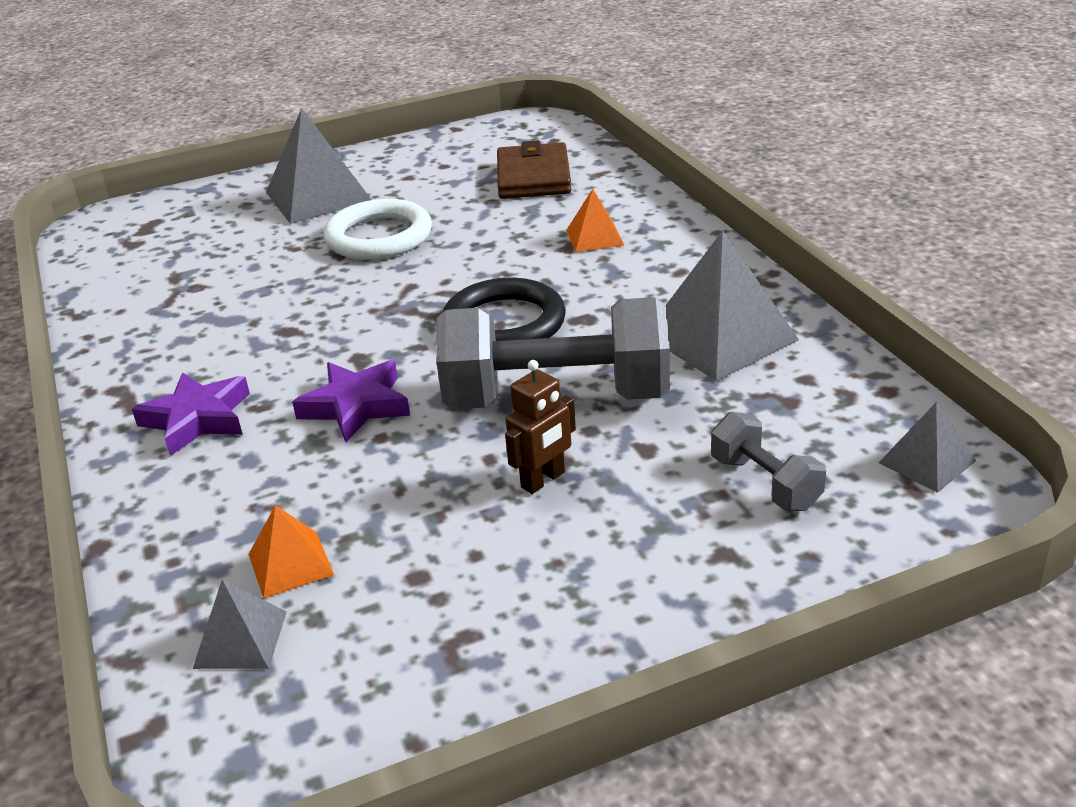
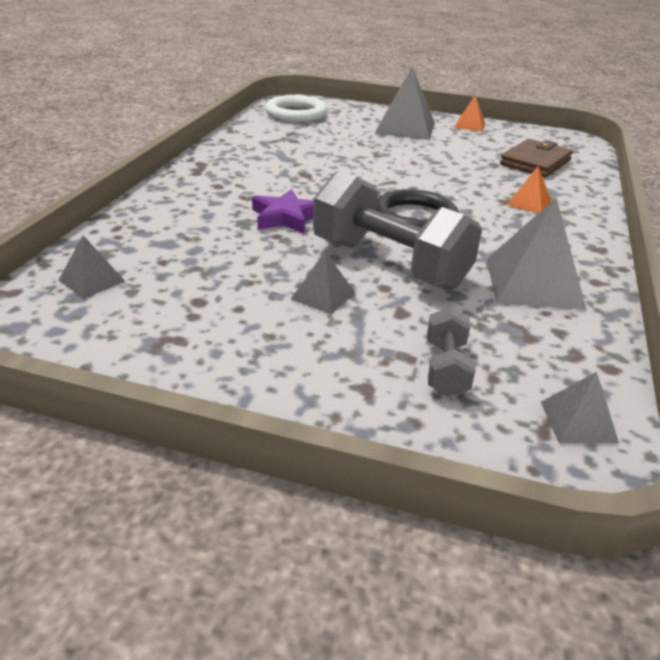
camera: 35 degrees right, 0 degrees up
purple star [132,372,250,456] -> none
orange pyramid [249,505,334,599] -> orange pyramid moved to [455,95,485,132]
white ring [324,199,432,260] -> white ring moved to [265,95,327,122]
brown robot [505,360,576,494] -> grey pyramid [291,251,355,314]

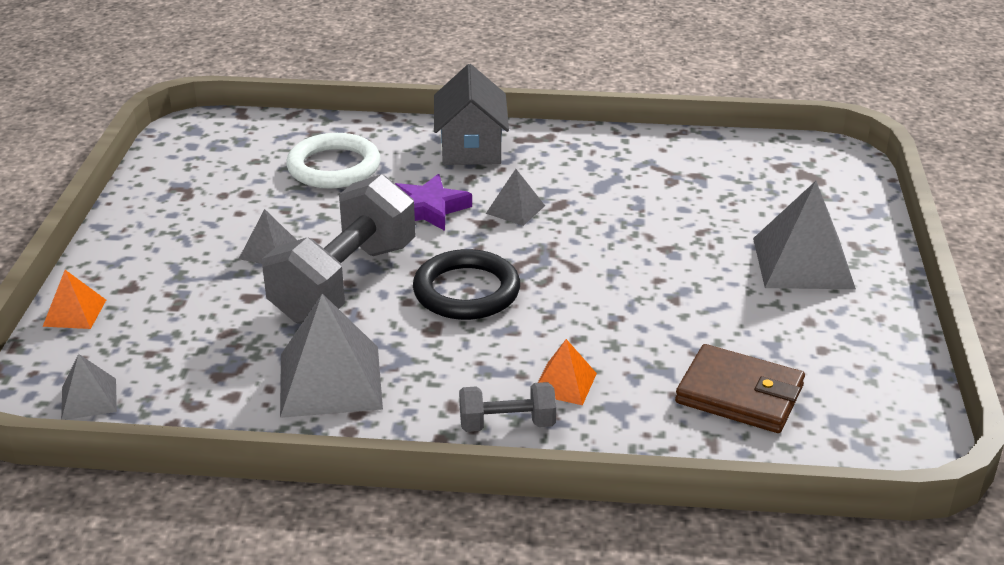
camera: 80 degrees right, 0 degrees up
grey pyramid [59,235,125,298] -> grey pyramid moved to [486,169,545,226]
white ring [265,95,327,122] -> white ring moved to [286,133,380,188]
grey dumbbell [427,307,475,397] -> grey dumbbell moved to [459,382,556,432]
orange pyramid [455,95,485,132] -> orange pyramid moved to [42,270,106,329]
none -> grey house [434,64,509,165]

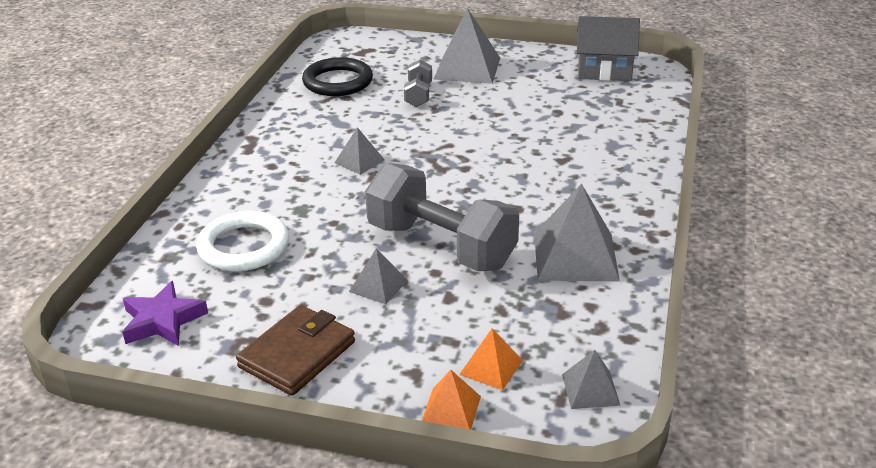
camera: 80 degrees left, 0 degrees up
purple star [395,174,472,231] -> purple star moved to [122,281,208,346]
black ring [413,249,520,320] -> black ring moved to [302,57,373,96]
grey house [434,64,509,165] -> grey house moved to [577,16,640,81]
grey dumbbell [459,382,556,432] -> grey dumbbell moved to [404,60,432,107]
orange pyramid [538,339,597,405] -> orange pyramid moved to [459,328,523,390]
brown wallet [675,344,805,433] -> brown wallet moved to [236,305,355,396]

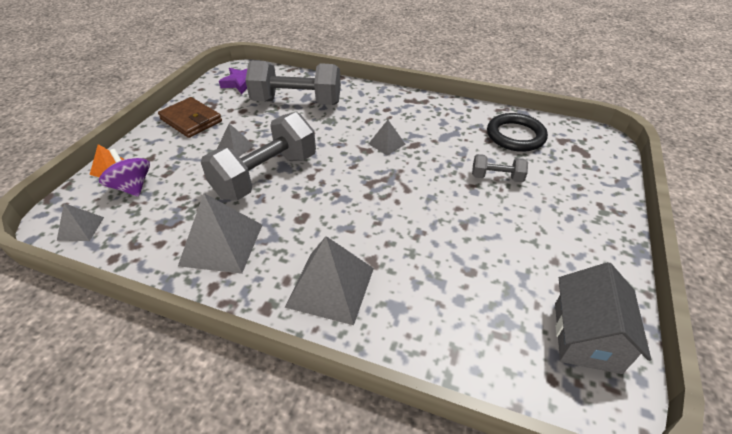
camera: 95 degrees right, 10 degrees up
white ring [196,211,289,271] -> grey dumbbell [245,60,341,105]
grey pyramid [433,8,500,84] -> grey pyramid moved to [285,236,374,325]
orange pyramid [459,328,523,390] -> purple spinning top [99,149,150,197]

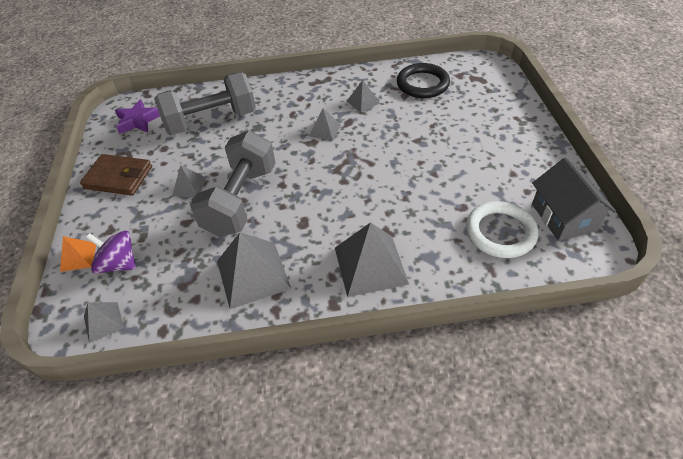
camera: 25 degrees left, 5 degrees up
grey dumbbell [472,154,528,183] -> none
none -> grey pyramid [347,80,380,113]
none -> white ring [466,201,539,258]

